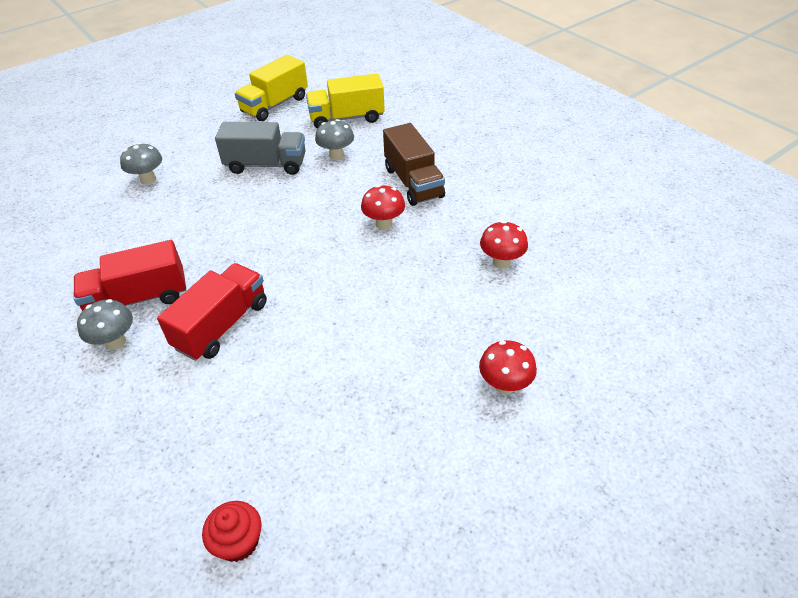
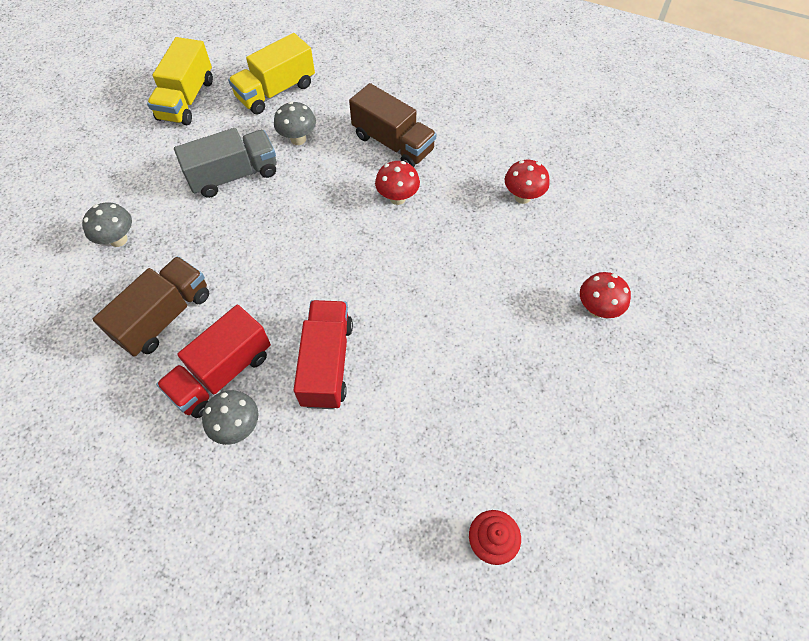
camera: 30 degrees left, 15 degrees up
none -> brown truck [93,256,209,357]

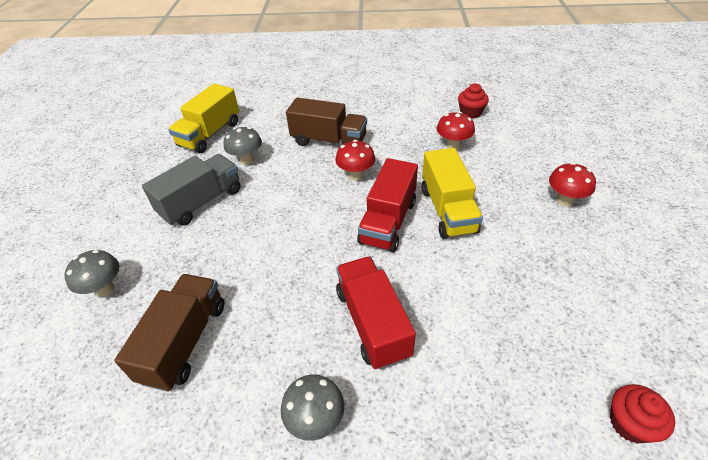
camera: 20 degrees left, 15 degrees down
yellow truck [147,37,213,125] -> yellow truck moved to [422,148,483,239]
red truck [156,305,271,418] -> red truck moved to [357,158,418,252]
none -> red cupcake [458,83,489,119]

